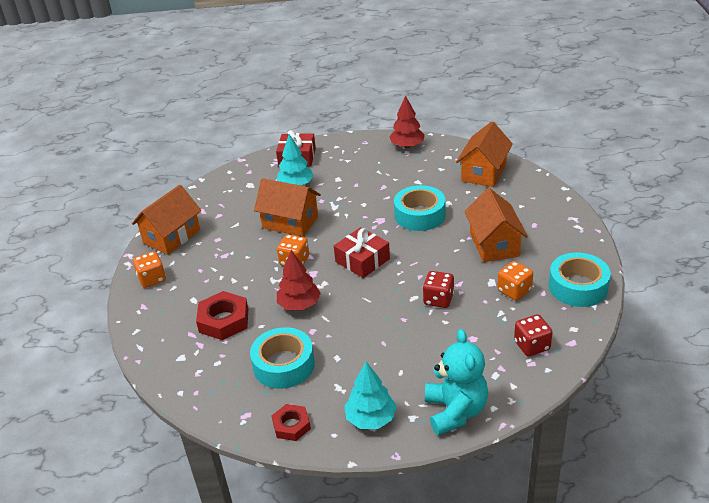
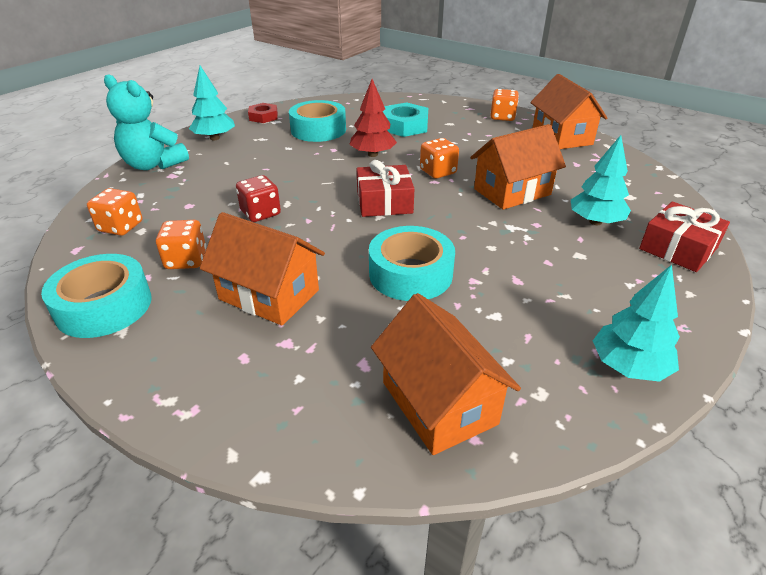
camera: 125 degrees right, 0 degrees up
red nut [196,291,248,340] -> turquoise nut [383,102,428,137]
red tree [389,95,425,148] -> turquoise tree [593,265,680,382]
red dice [514,314,552,357] -> orange dice [87,188,142,236]

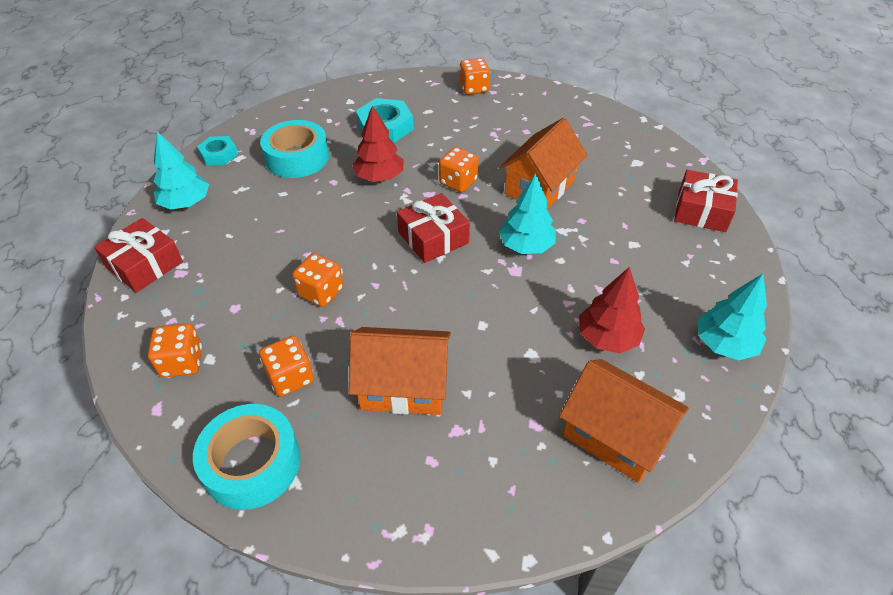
camera: 25 degrees left, 10 degrees up
turquoise teddy bear [104,74,189,170] -> red gift [94,218,183,293]
red dice [236,175,281,222] -> orange dice [292,253,343,307]
red nut [248,103,278,123] -> turquoise nut [197,136,238,165]
turquoise tape [369,226,455,301] -> none
orange house [530,74,608,149] -> none
turquoise tree [571,135,631,225] -> turquoise tree moved to [499,173,556,254]
none -> red tree [579,267,645,353]

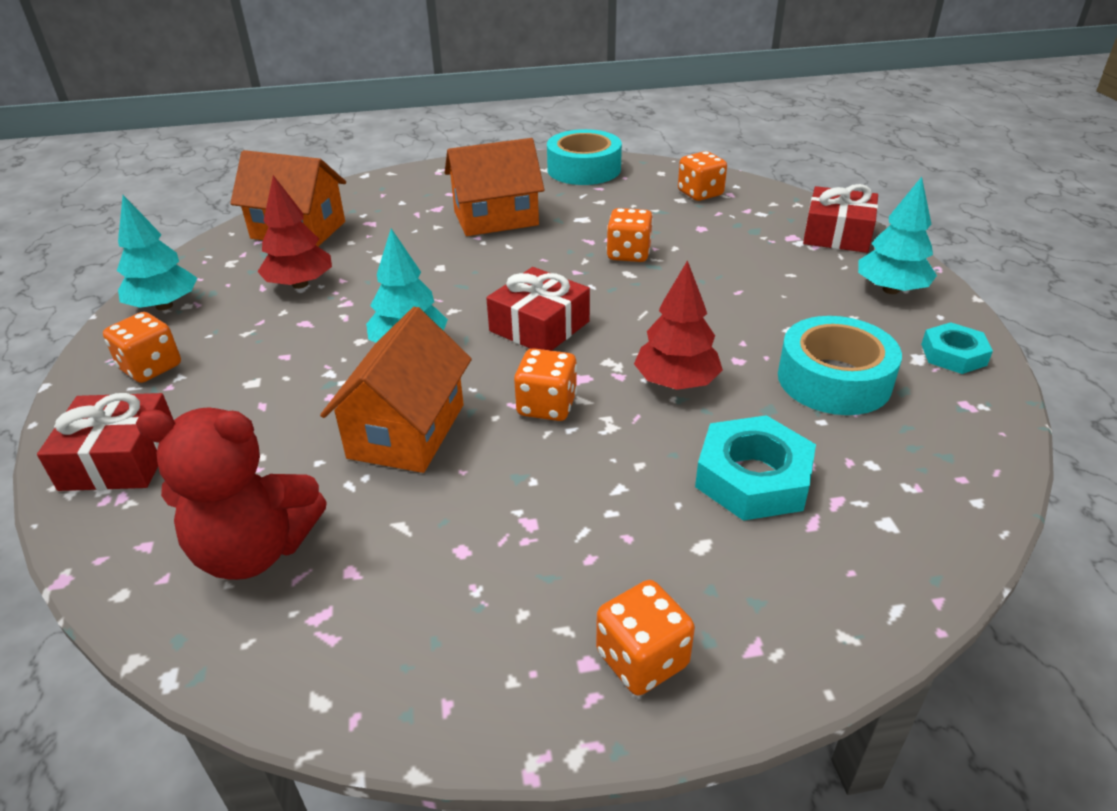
camera: 160 degrees right, 10 degrees down
orange dice [259,336,314,396] -> orange dice moved to [103,312,181,383]
none -> red teddy bear [136,407,327,580]

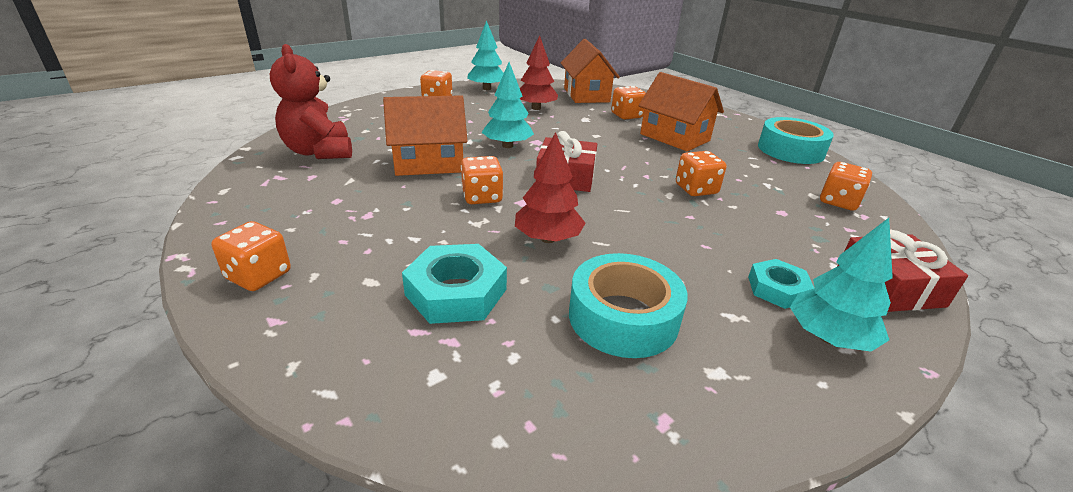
camera: 60 degrees right, 5 degrees down
red gift [37,393,173,491] -> none
turquoise nut [921,322,993,374] -> turquoise nut moved to [748,259,814,309]
none -> orange dice [611,86,646,119]

